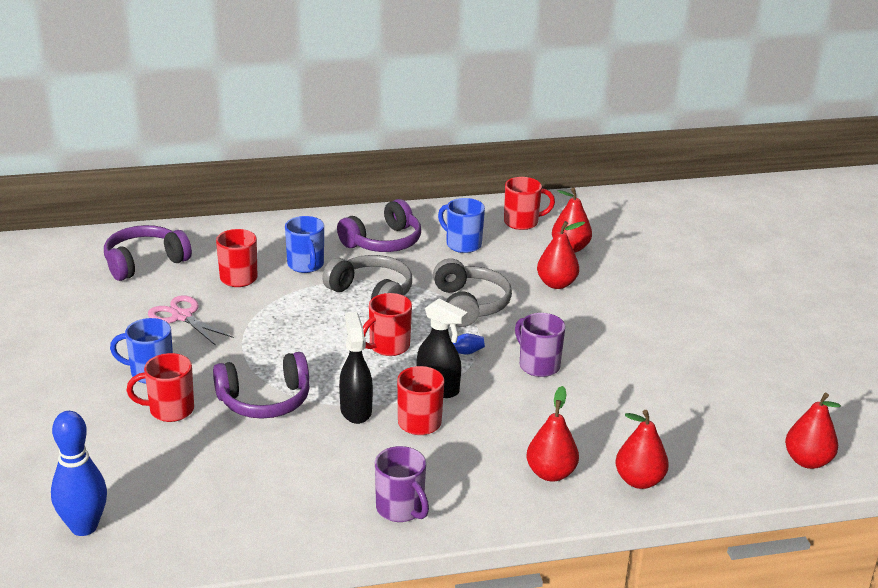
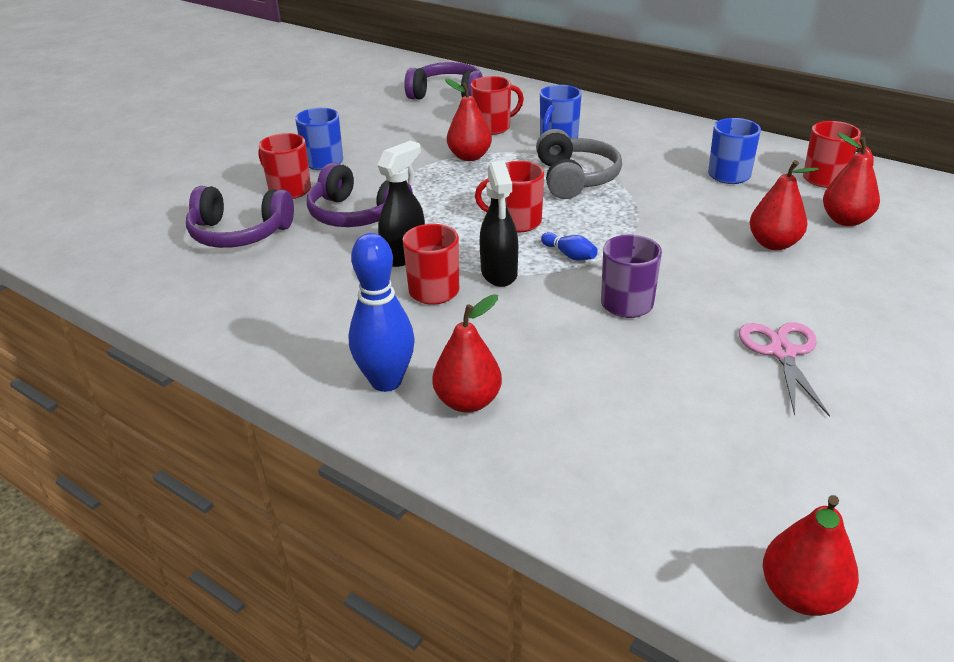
camera: 50 degrees right, 5 degrees up
blue bowling pin [51,411,107,536] -> blue bowling pin moved to [349,233,415,392]
pink scissors [148,295,234,346] -> pink scissors moved to [739,323,830,417]
purple headphones [337,199,421,252] -> purple headphones moved to [186,186,294,248]
purple mug [375,446,429,522] -> none
grey headphones [433,258,512,327] -> none
red pear [616,410,669,489] -> red pear moved to [445,79,492,161]

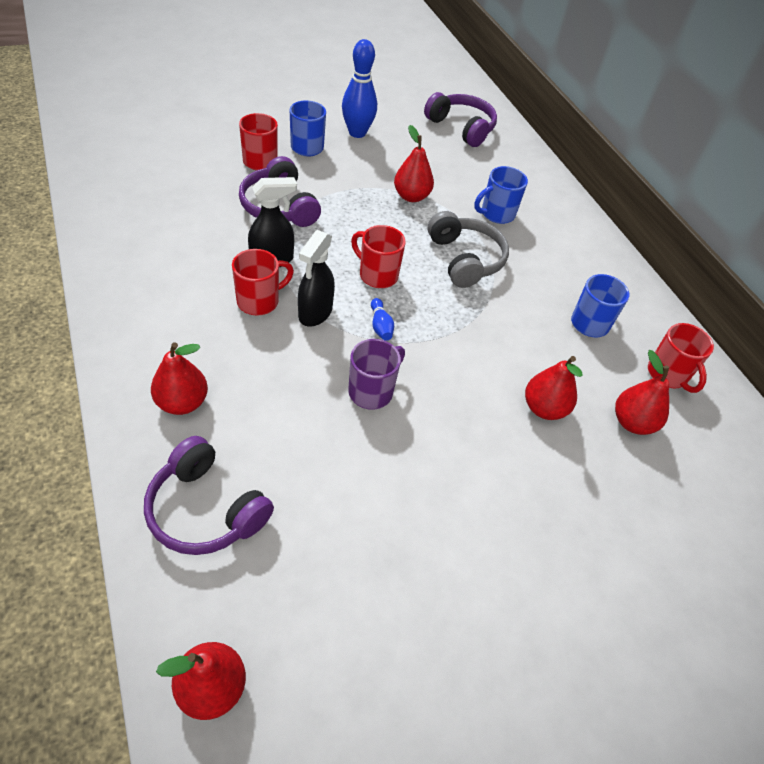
camera: 25 degrees right, 15 degrees up
purple headphones [186,186,294,248] -> purple headphones moved to [144,436,274,555]
blue bowling pin [349,233,415,392] -> blue bowling pin moved to [342,39,377,138]
red mug [471,76,524,135] -> none
grey headphones [536,129,622,199] -> grey headphones turned 45 degrees counterclockwise [428,211,509,288]
pink scissors [739,323,830,417] -> none

